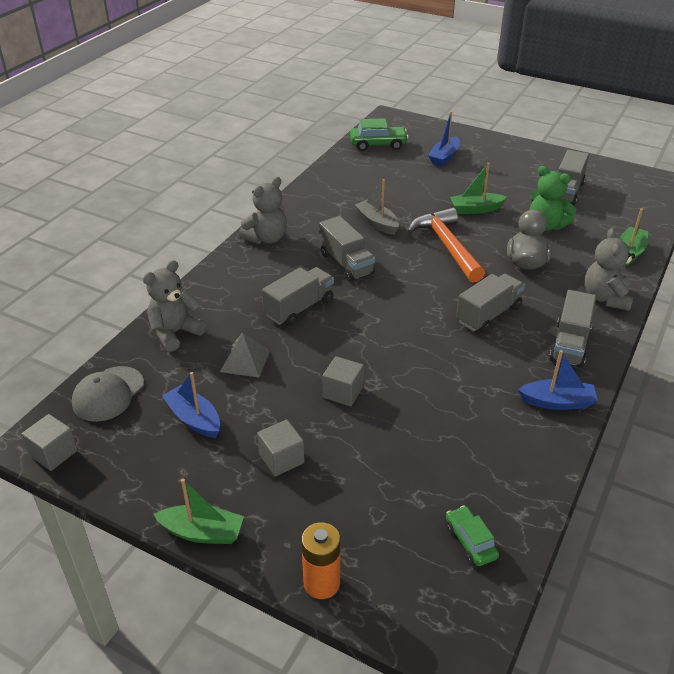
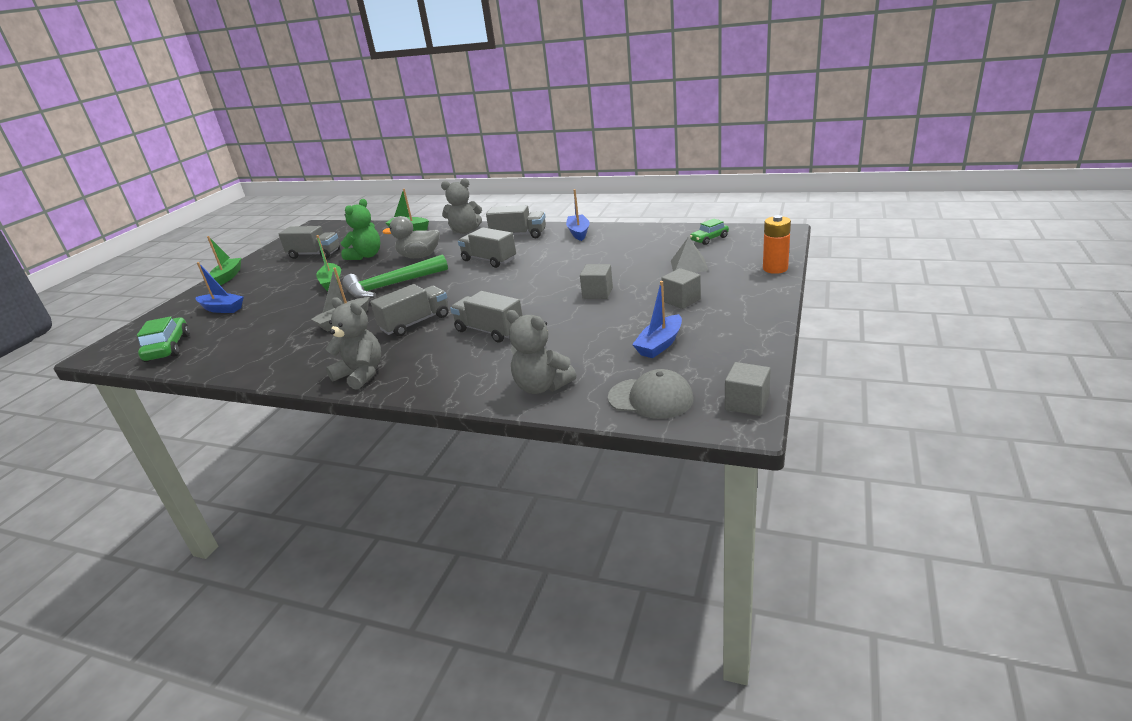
camera: 95 degrees left, 10 degrees down
green boat [153,479,244,544] -> green boat moved to [207,236,241,285]
grey pyramid [220,333,270,378] -> grey pyramid moved to [671,237,708,272]
orange hammer [407,207,485,283] -> green hammer [343,254,448,299]

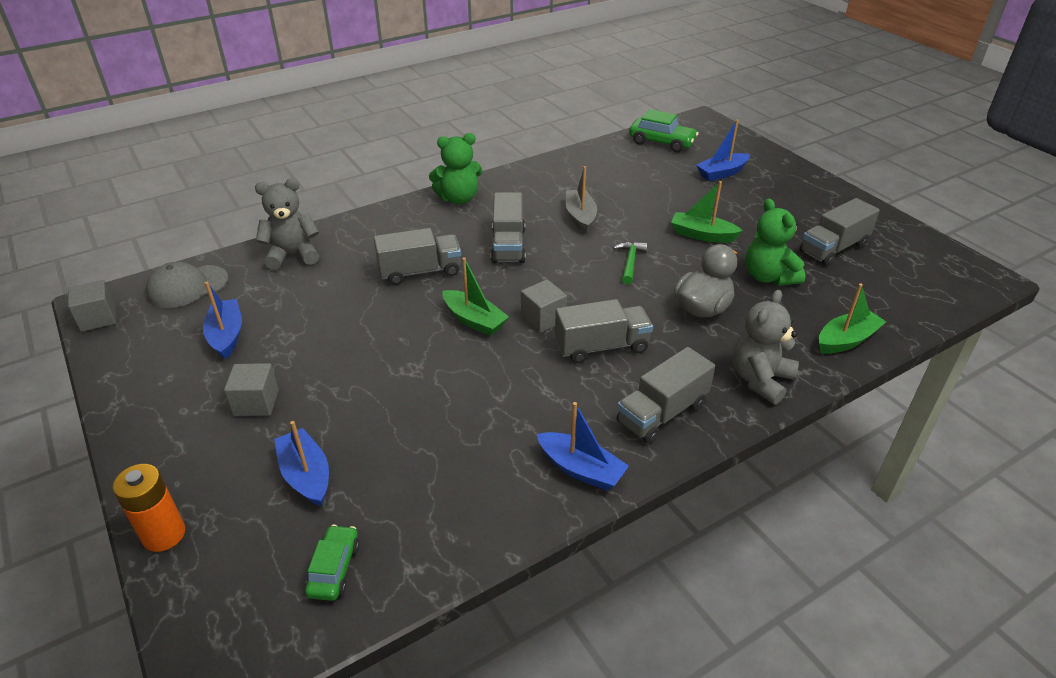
camera: 125 degrees right, 10 degrees up
green boat [207,236,241,285] -> green boat moved to [442,257,509,336]
grey teddy bear [326,297,381,390] -> green teddy bear [429,133,483,204]
green hammer [343,254,448,299] -> green hammer [613,241,648,285], size x0.49
grey cube [580,264,613,299] -> grey cube moved to [521,279,567,333]
grey pyramid [671,237,708,272] -> blue boat [274,421,329,506]

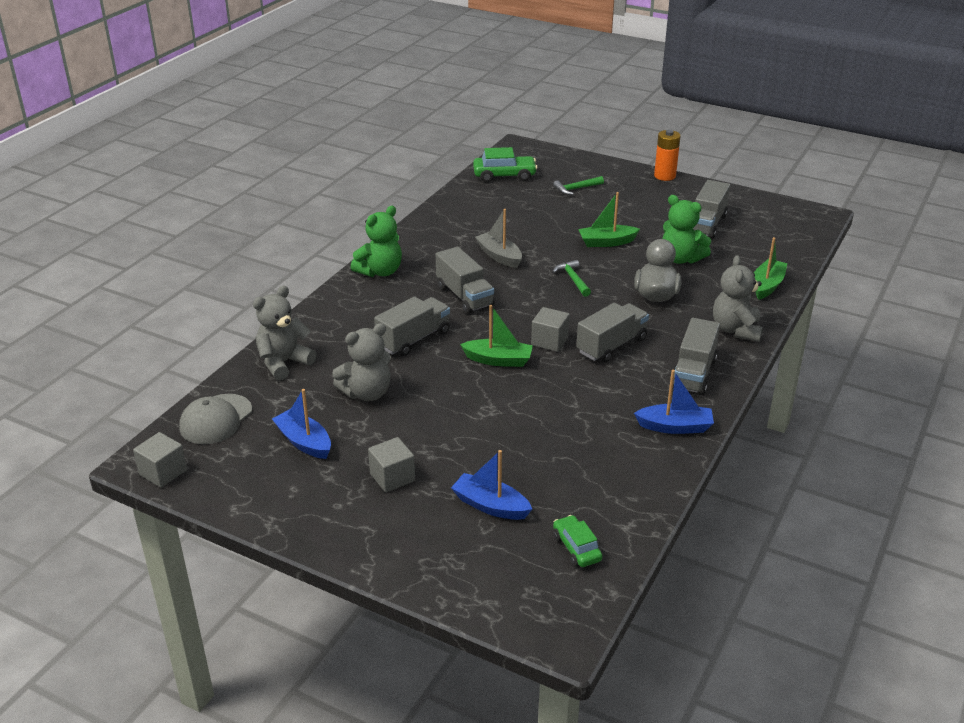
camera: 30 degrees left, 5 degrees down
orange battery [112,464,185,552] -> orange battery moved to [654,130,680,181]
blue boat [696,119,750,181] -> green hammer [553,176,604,195]
none -> grey teddy bear [332,323,391,401]

